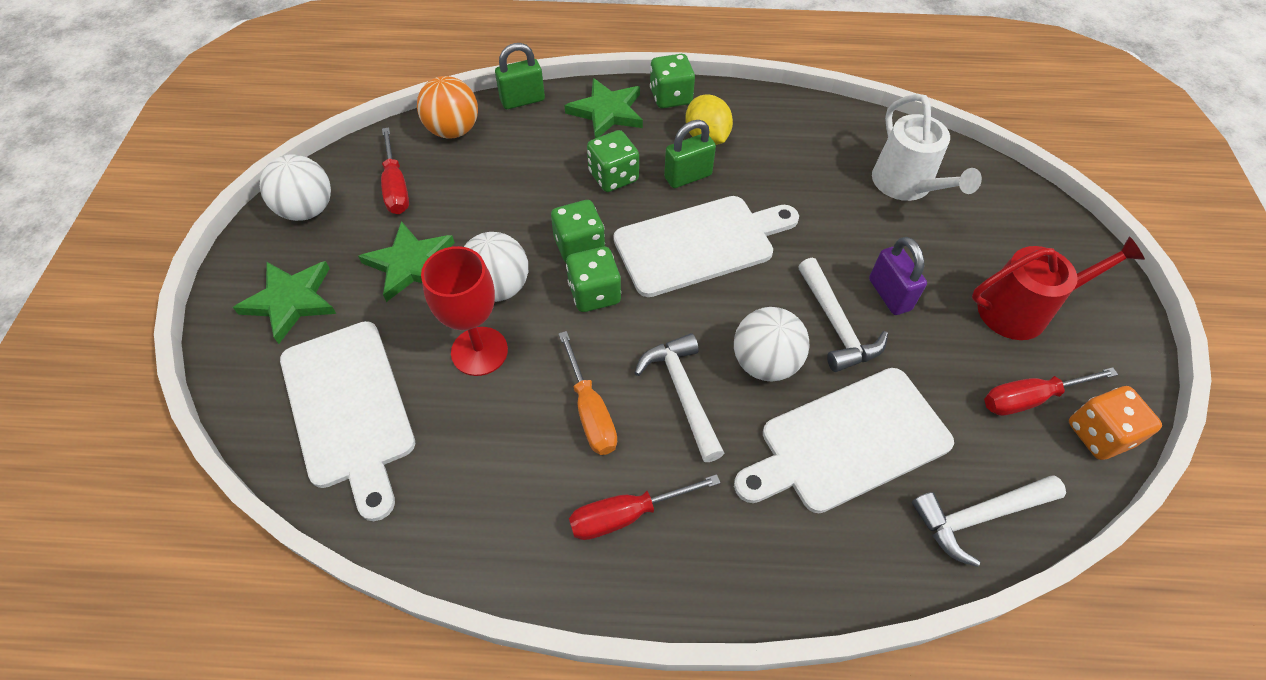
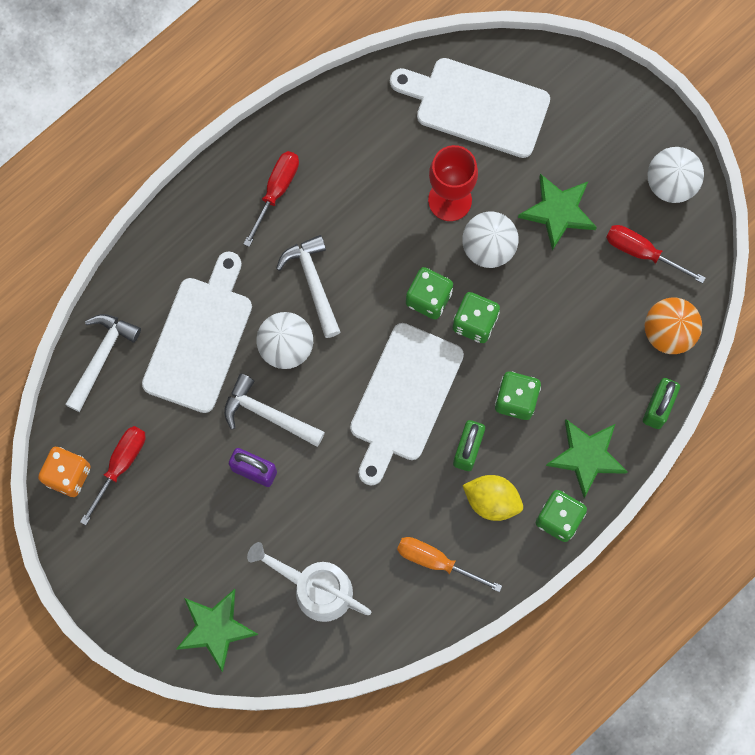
camera: 135 degrees right, 20 degrees up
green star [233,261,336,344] -> green star moved to [176,589,259,672]
orange screwdriver [559,331,617,455] -> orange screwdriver moved to [397,537,502,592]
white hammer [635,333,724,462] -> white hammer turned 135 degrees counterclockwise [276,235,340,338]
red watering can [972,236,1145,340] -> none

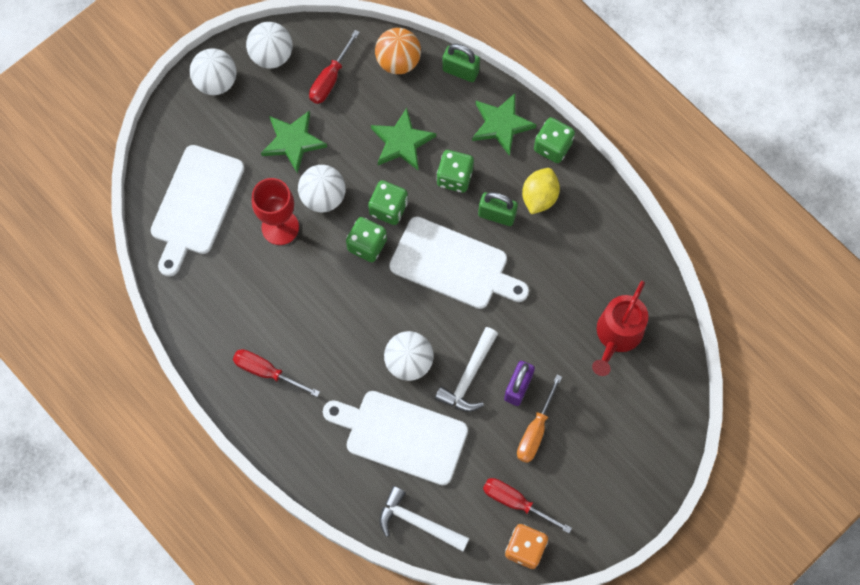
camera: 90 degrees left, 5 degrees down
green star [176,589,259,672] -> green star moved to [371,108,436,170]
white watering can [247,542,371,622] -> red watering can [592,281,648,376]
white hammer [276,235,340,338] -> none
orange screwdriver [397,537,502,592] -> orange screwdriver moved to [517,375,562,463]
none -> white ball [190,48,237,95]

